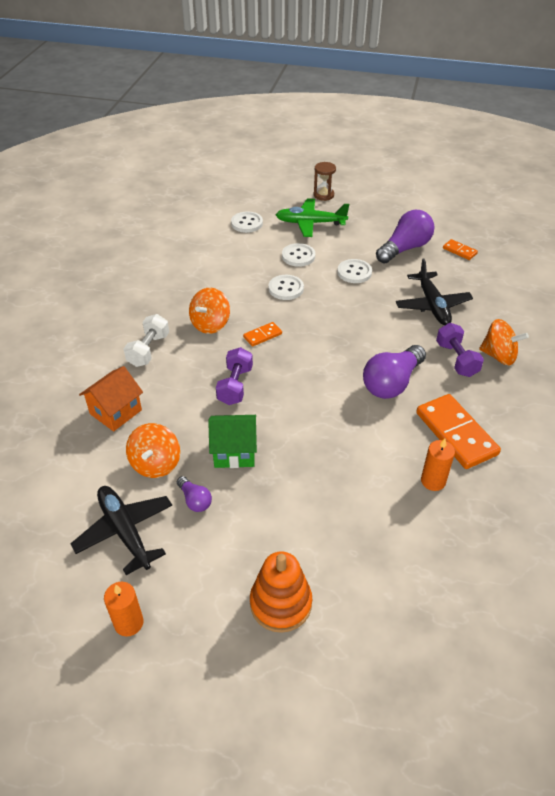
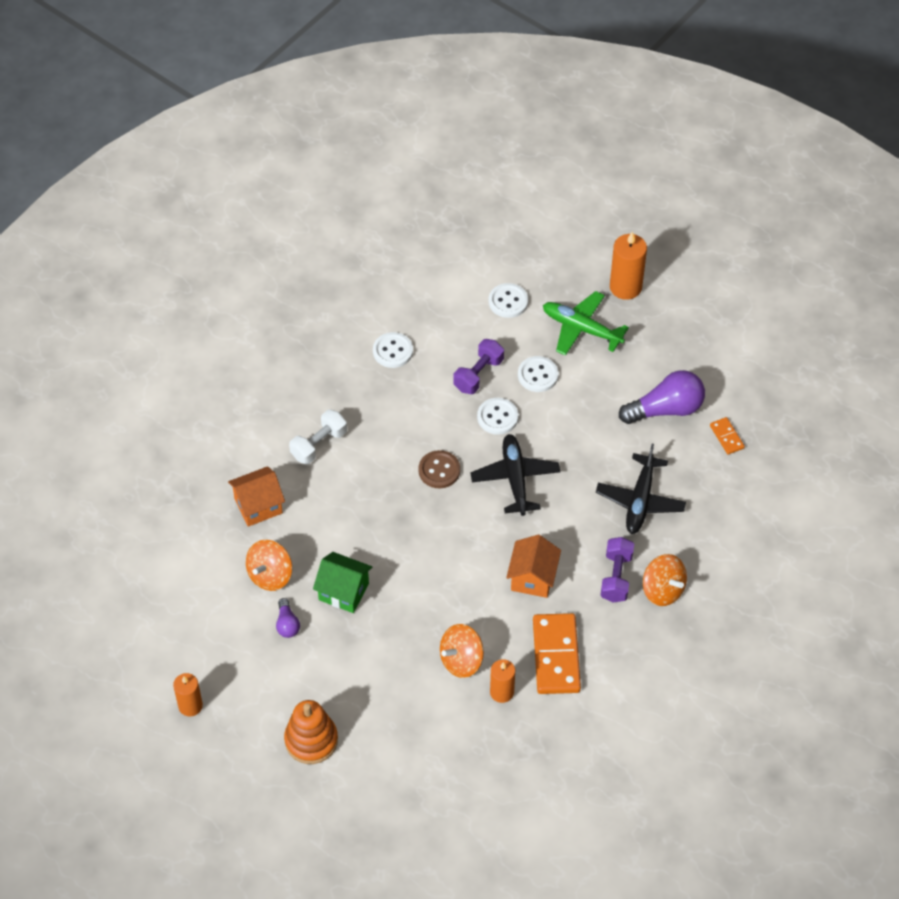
camera: 25 degrees right, 10 degrees up
black plane [70,486,172,575] -> black plane moved to [470,434,560,516]
orange spinning top [189,288,230,334] -> orange spinning top moved to [440,624,484,678]
purple dumbbell [216,347,253,405] -> purple dumbbell moved to [453,339,504,394]
orange domino [243,322,282,347] -> brown button [418,450,460,488]
brown hourglass [314,162,336,201] -> orange candle [610,232,647,300]
white button [337,259,372,283] -> white button moved to [373,332,413,368]
purple light bulb [363,345,426,399] -> orange house [506,535,561,598]

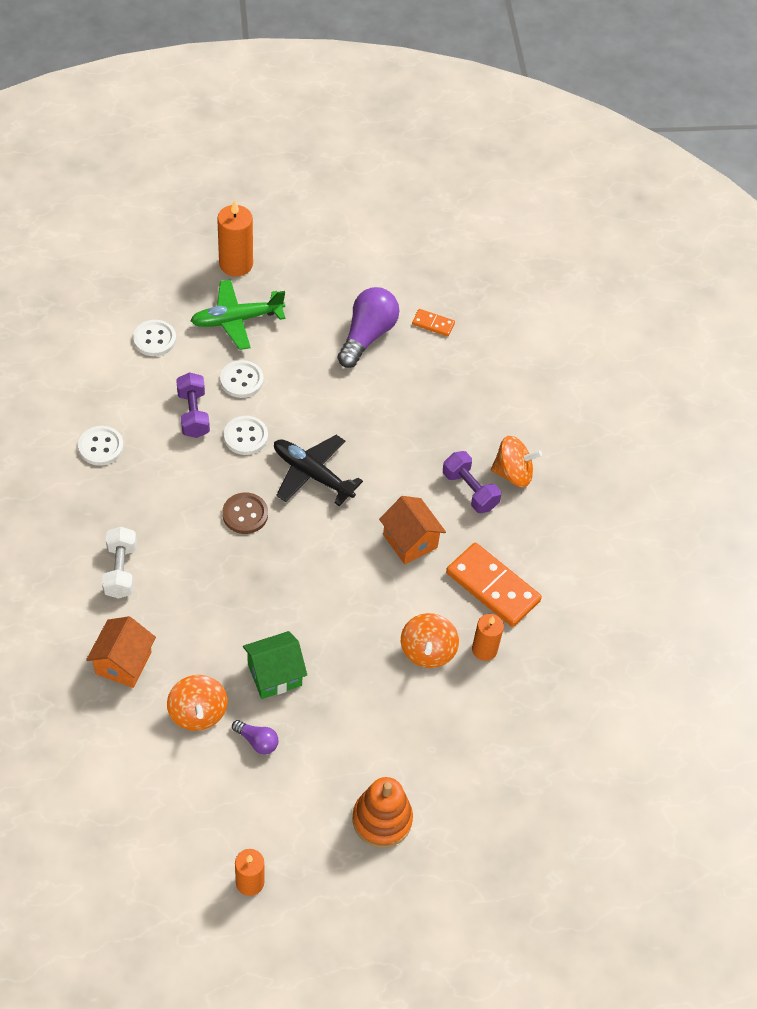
camera: 50 degrees left, 0 degrees up
black plane [596,444,686,534] -> none

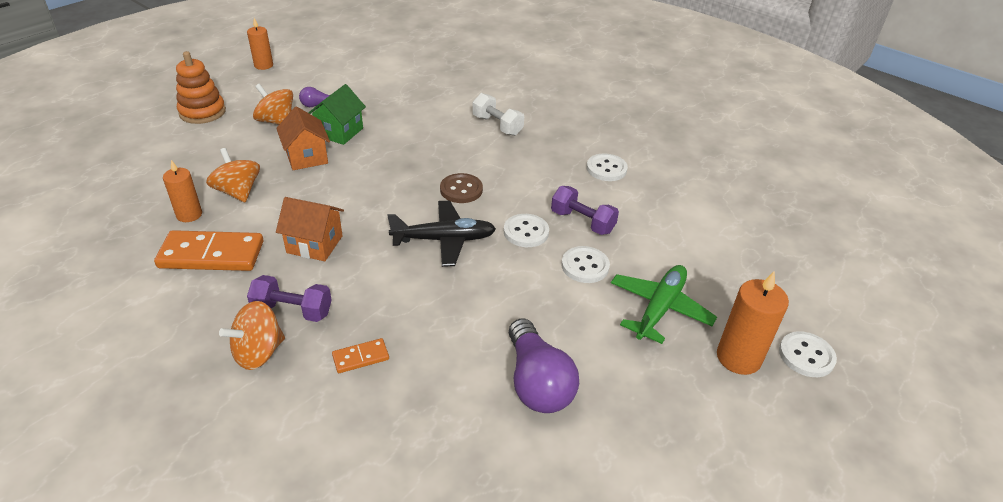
camera: 140 degrees right, 15 degrees down
orange house [86,616,156,688] -> orange house moved to [276,106,330,170]
white button [133,320,176,356] -> white button moved to [779,331,837,377]
orange spinning top [167,675,227,731] -> orange spinning top moved to [253,84,293,125]
orange domino [412,309,455,337] -> orange domino moved to [332,338,389,373]

